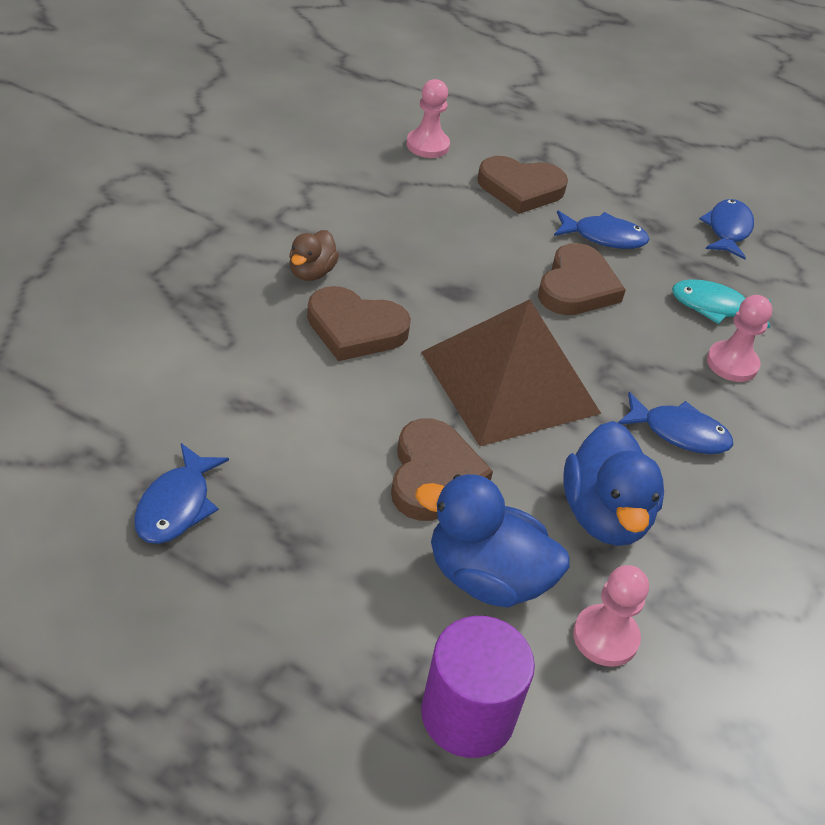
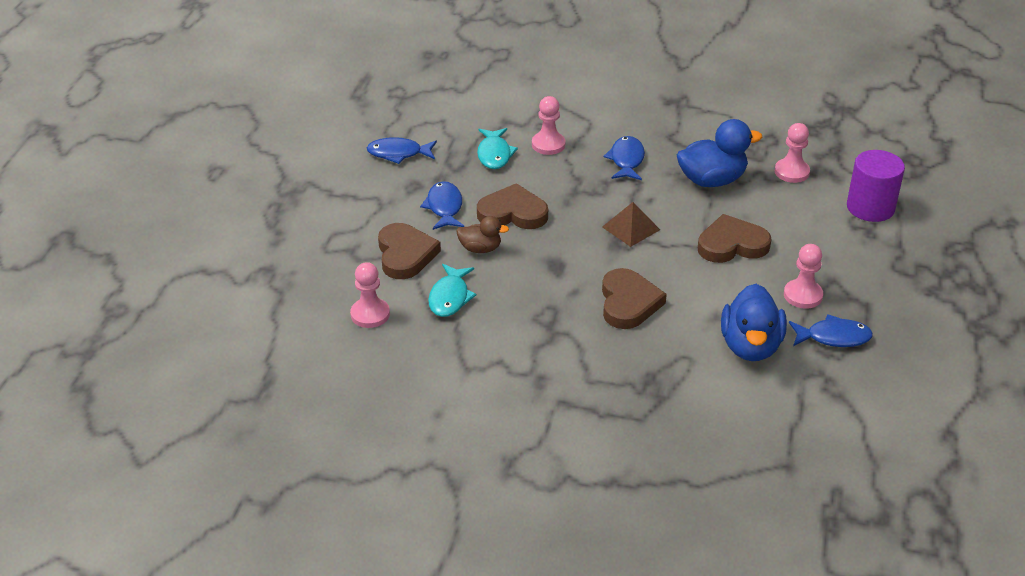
camera: 100 degrees left, 5 degrees down
brown duck [289,230,339,281] -> brown duck moved to [456,216,509,253]
blue duck [415,474,570,608] -> blue duck moved to [721,284,787,361]
brown pyramid [421,299,601,446] -> brown pyramid [602,202,660,247], size x0.46
none -> turquoise fish [428,264,477,317]
none -> pink pawn [784,244,823,309]

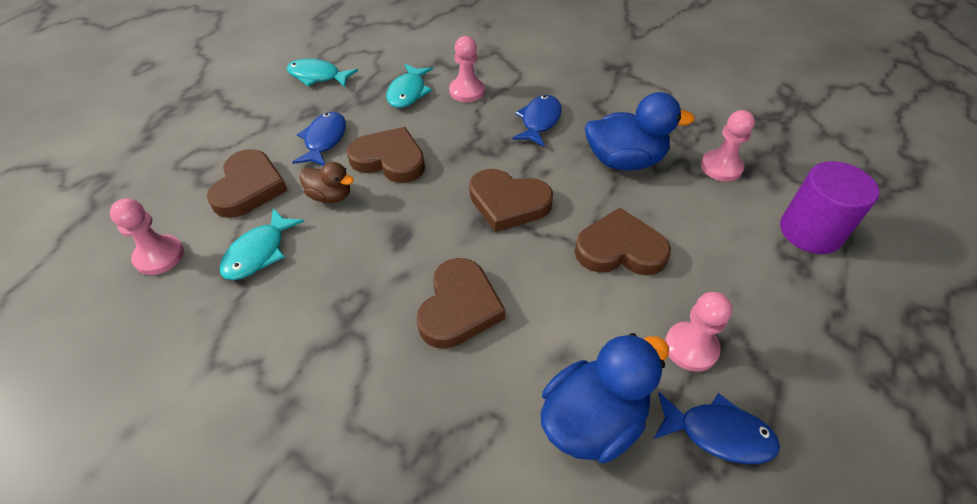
camera: 15 degrees right, 10 degrees up
blue fish [367,137,437,164] -> turquoise fish [287,58,358,87]
brown pyramid [602,202,660,247] -> brown heart [469,169,553,232]
blue duck [721,284,787,361] -> blue duck turned 150 degrees counterclockwise [541,333,669,463]

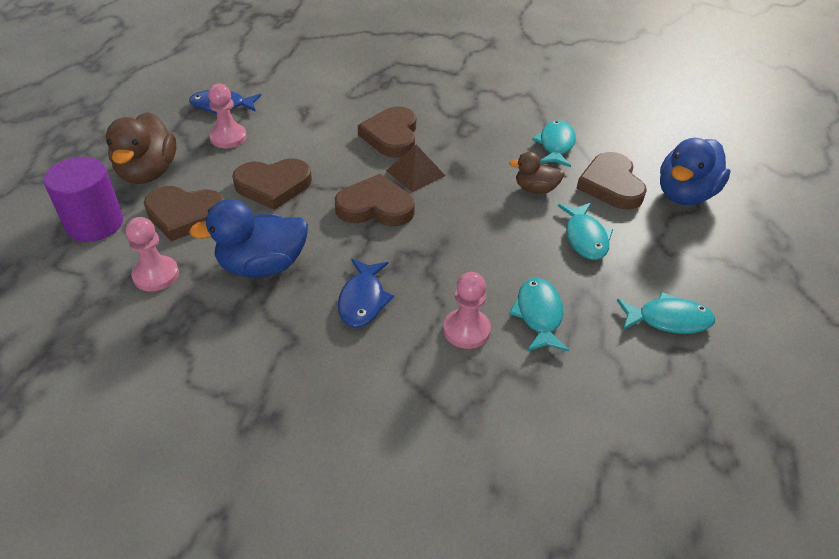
camera: 165 degrees right, 5 degrees down
pink pawn [110,198,184,275] -> none
blue fish [292,112,346,166] -> turquoise fish [558,203,613,260]
brown heart [347,127,425,183] -> brown heart moved to [144,186,225,241]
blue duck [541,333,669,463] -> blue duck moved to [660,138,731,205]
none -> brown duck [106,112,177,184]
none -> brown pyramid [386,145,446,192]

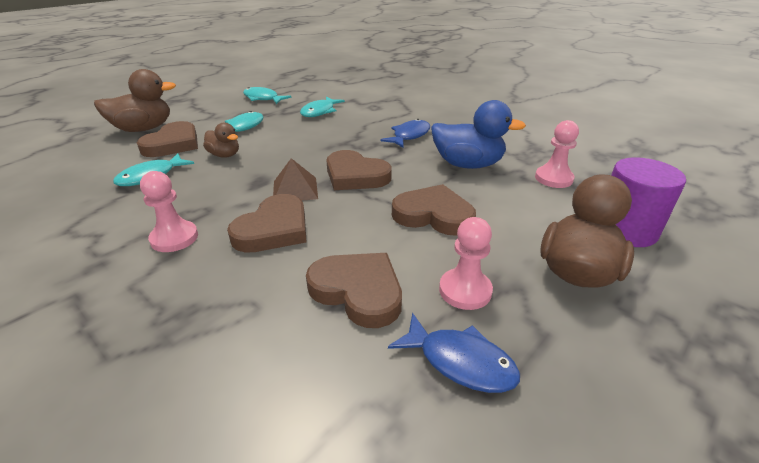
camera: 150 degrees left, 10 degrees down
brown heart [144,186,225,241] -> brown heart moved to [306,253,402,328]
pink pawn [443,272,491,349] -> pink pawn moved to [140,171,198,252]
blue duck [660,138,731,205] -> brown duck [94,69,176,132]

